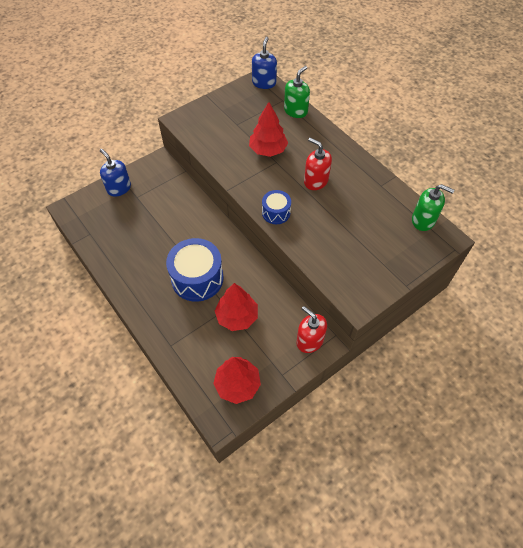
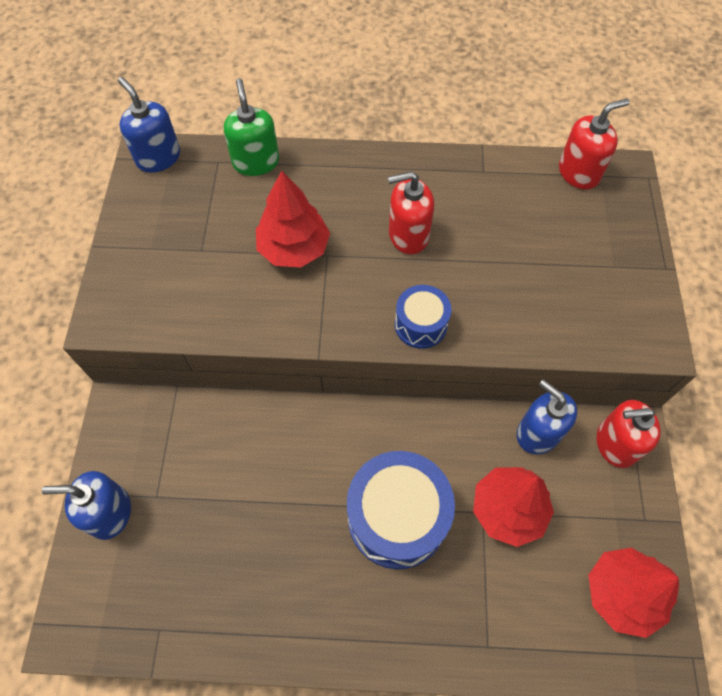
camera: 50 degrees left, 5 degrees up
green soap dispenser [412,184,455,231] -> red soap dispenser [559,98,630,190]
none -> blue soap dispenser [517,380,577,454]

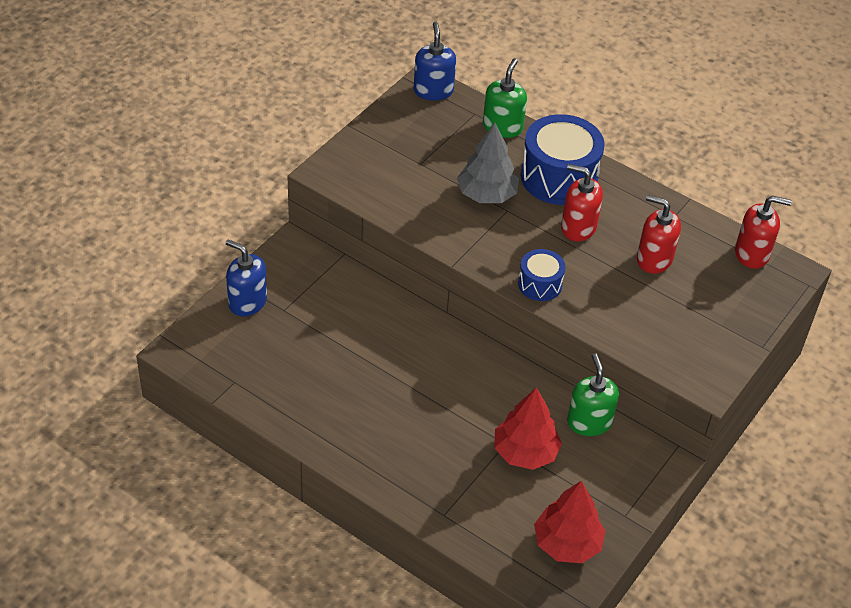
camera: 30 degrees right, 15 degrees down
red tree [256,171,330,267] -> grey tree [457,123,519,203]
blue drum [347,451,455,569] -> blue drum moved to [521,114,605,205]
blue soap dispenser [517,380,577,454] -> green soap dispenser [567,354,619,436]
red soap dispenser [597,400,661,468] -> red soap dispenser moved to [637,195,681,274]

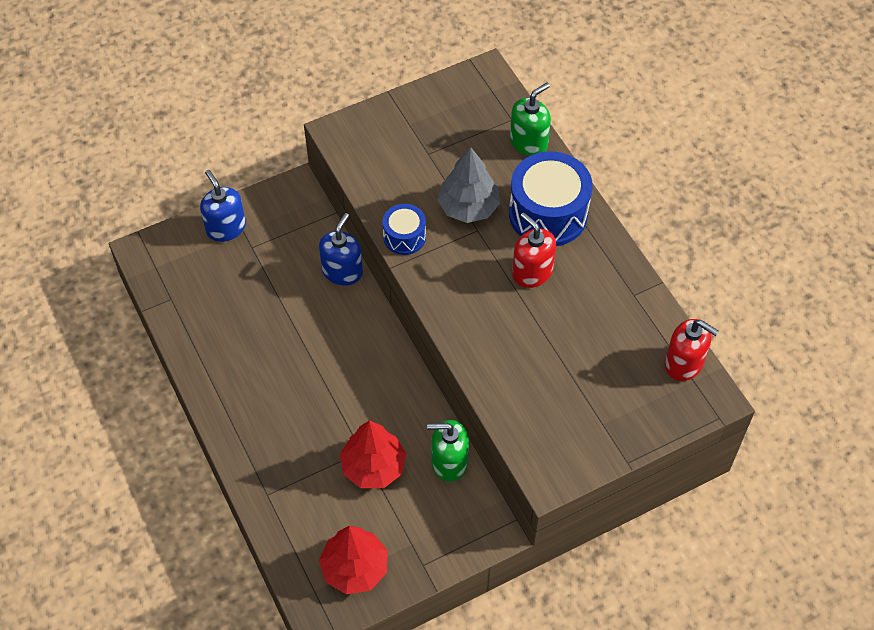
camera: 30 degrees right, 10 degrees up
blue soap dispenser [414,21,456,101] -> blue soap dispenser moved to [319,213,363,286]
blue drum [518,249,566,301] -> blue drum moved to [382,204,426,255]
green soap dispenser [567,354,619,436] -> green soap dispenser turned 105 degrees counterclockwise [427,420,469,482]
red soap dispenser [637,195,681,274] -> none

